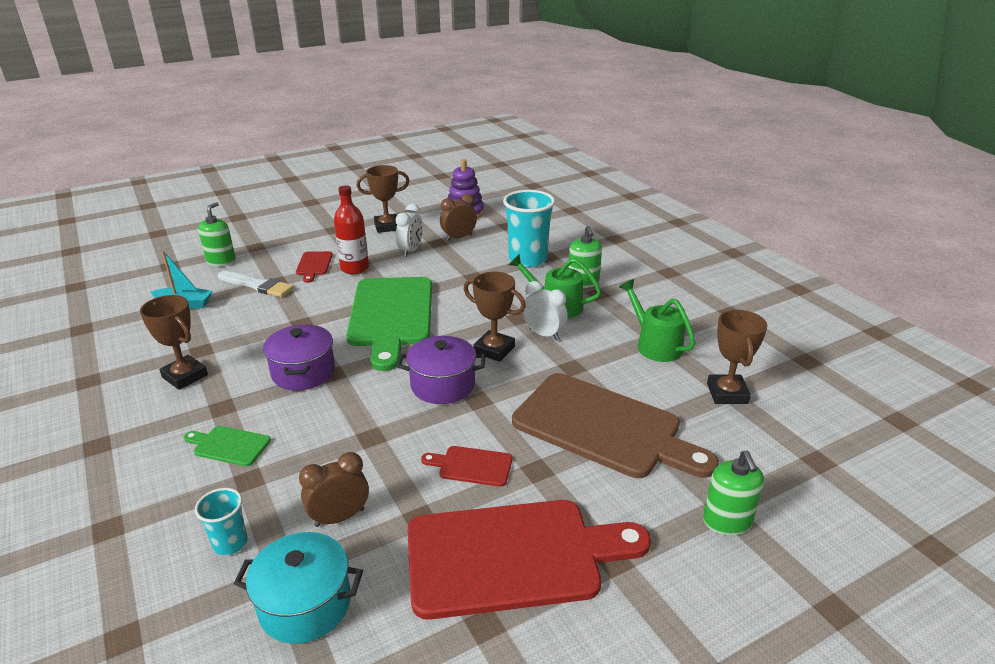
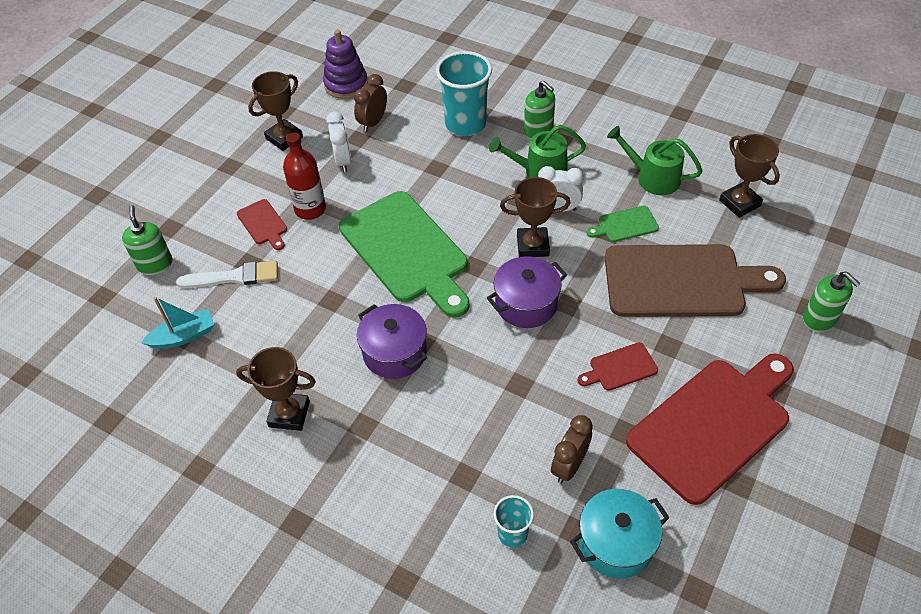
camera: 30 degrees left, 20 degrees up
green cutting board [184,426,271,466] -> green cutting board moved to [586,206,659,242]

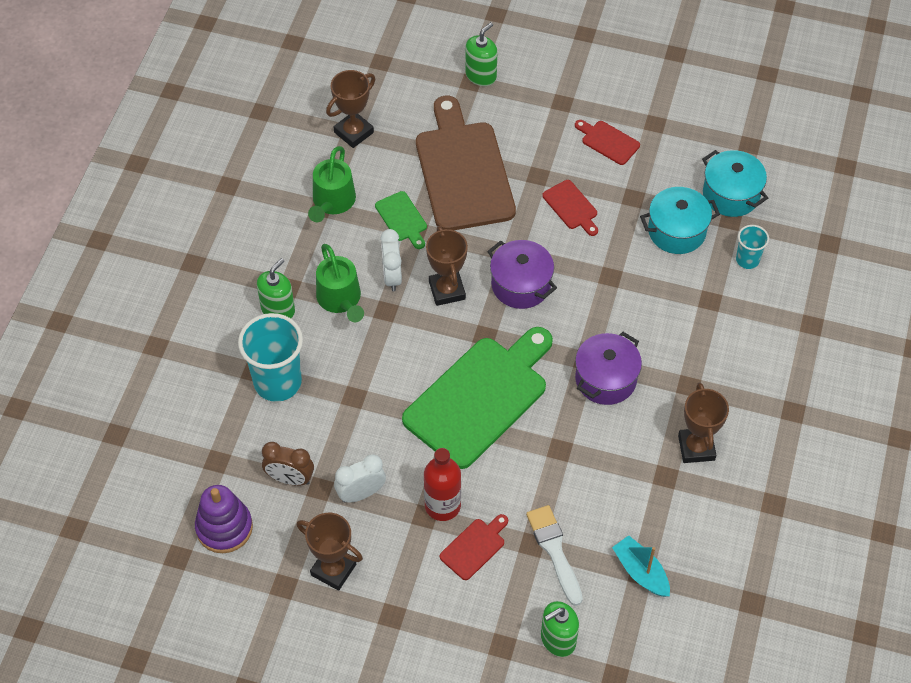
camera: 105 degrees left, 5 degrees up
brown clock [551,415,593,484] -> turquoise pot [640,187,720,254]
red cutting board [626,354,794,505] -> red cutting board [575,120,640,165], size x0.43

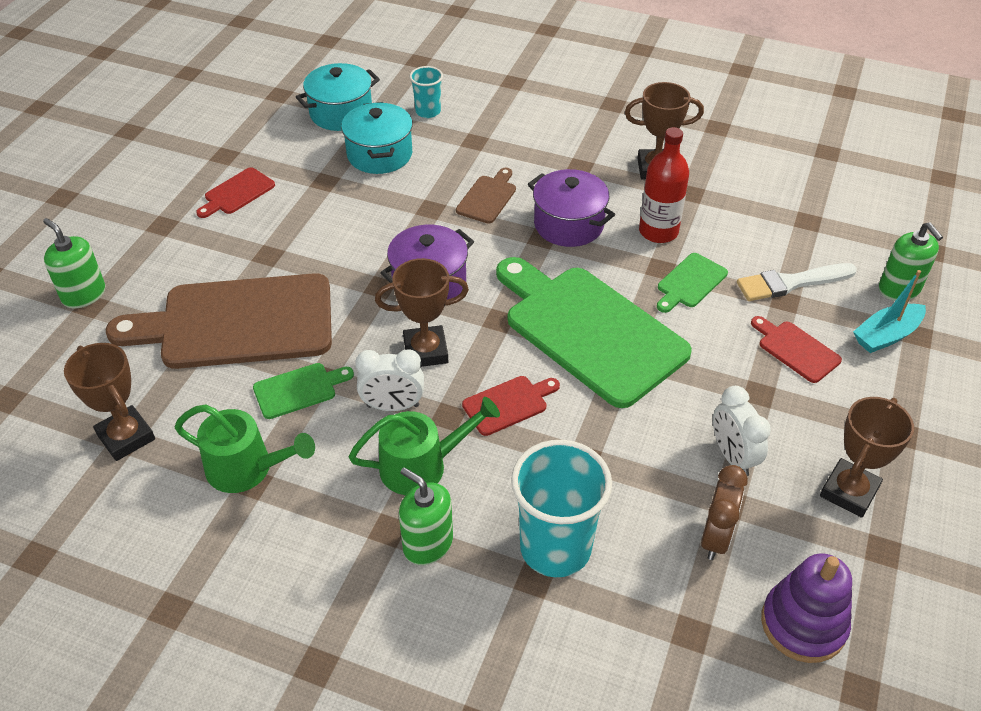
camera: 85 degrees left, 10 degrees down
red bottle [424,448,461,521] -> red bottle moved to [639,127,689,243]
red cutting board [542,180,598,236] -> red cutting board moved to [462,376,560,436]
turquoise boat [612,535,670,597] -> turquoise boat moved to [853,270,926,353]
none -> brown cutting board [456,168,516,224]
none -> green cutting board [657,253,728,313]

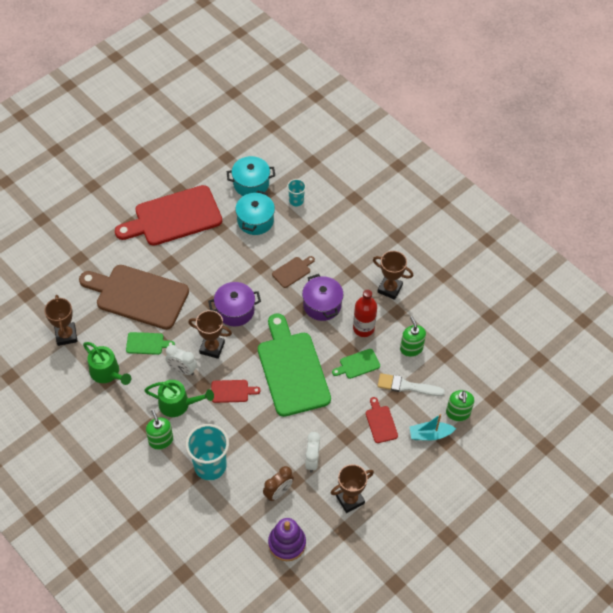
camera: 25 degrees right, 10 degrees up
green soap dispenser [43,218,105,308] -> green soap dispenser moved to [400,316,426,357]
red cutting board [196,167,275,218] -> red cutting board [115,185,222,246], size x2.35

